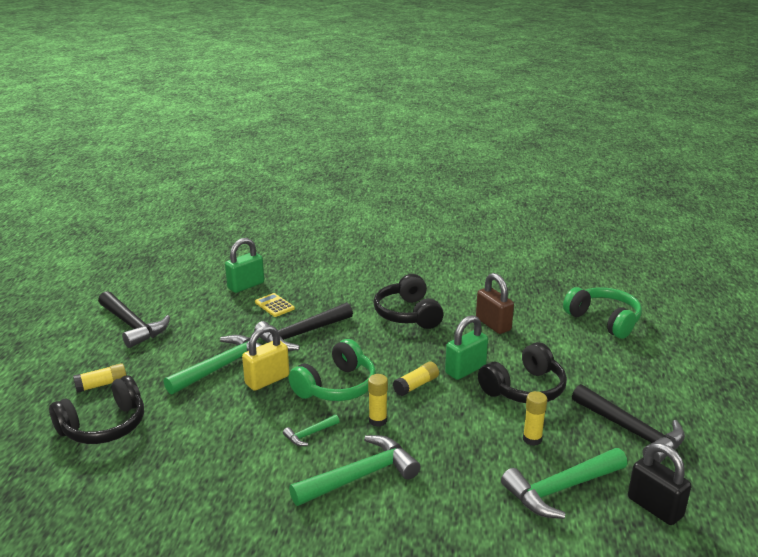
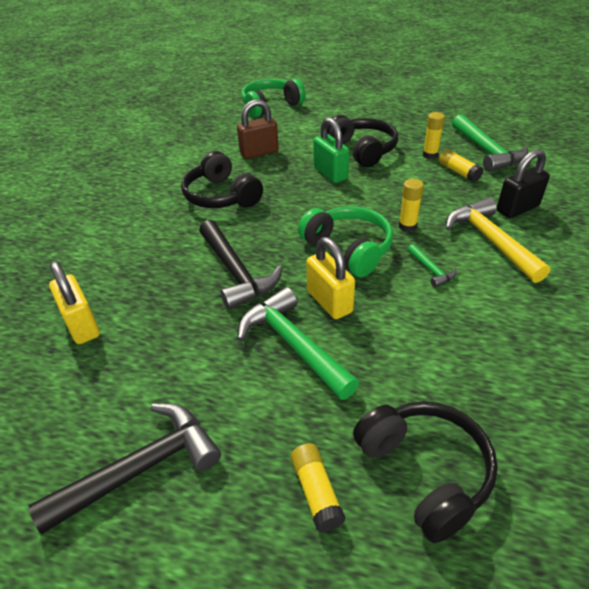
camera: 80 degrees left, 15 degrees up
green padlock [225,238,264,293] -> yellow padlock [49,261,100,344]
yellow calculator [255,293,295,317] -> none
green hammer [289,435,421,506] -> yellow hammer [446,197,550,283]
black headphones [373,274,444,329] -> black headphones turned 60 degrees clockwise [181,151,263,208]
yellow glue stick [393,362,439,396] -> yellow glue stick moved to [439,149,483,182]
black hammer [572,384,685,463] -> none
black padlock [628,443,691,525] -> black padlock moved to [497,149,550,218]

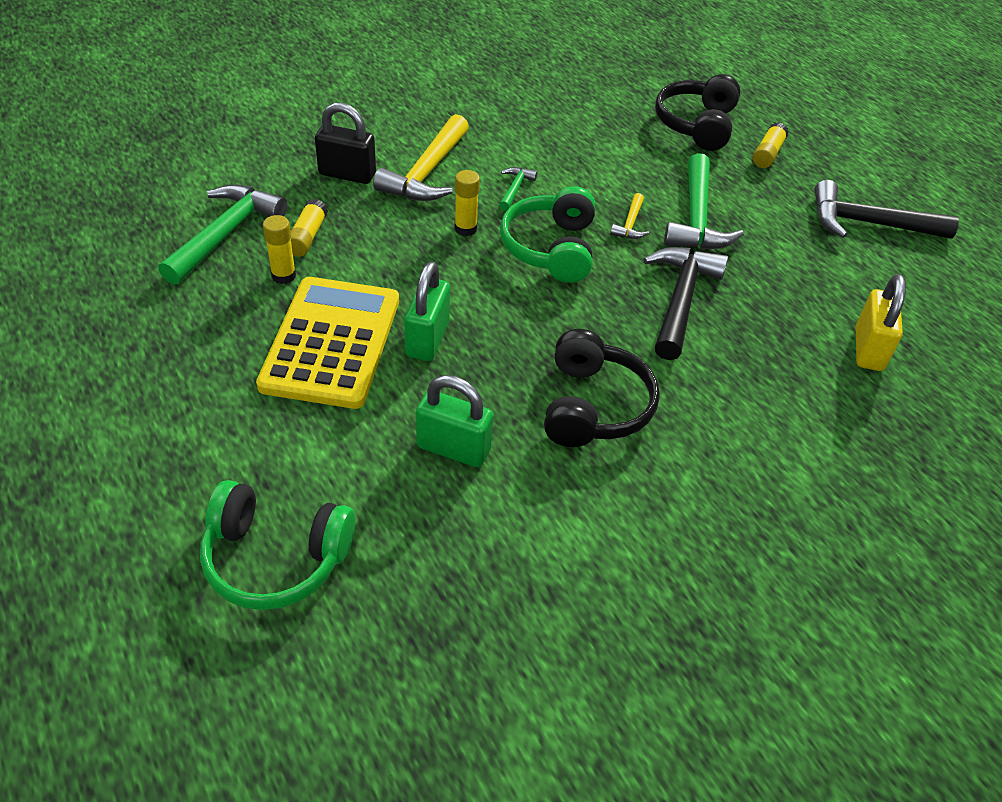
camera: 140 degrees left, 5 degrees up
brown padlock [237,99,279,159] -> green padlock [416,375,493,467]
yellow padlock [306,237,355,319] -> yellow hammer [610,193,649,239]
black headphones [328,115,398,167] -> yellow calculator [256,277,399,409]

